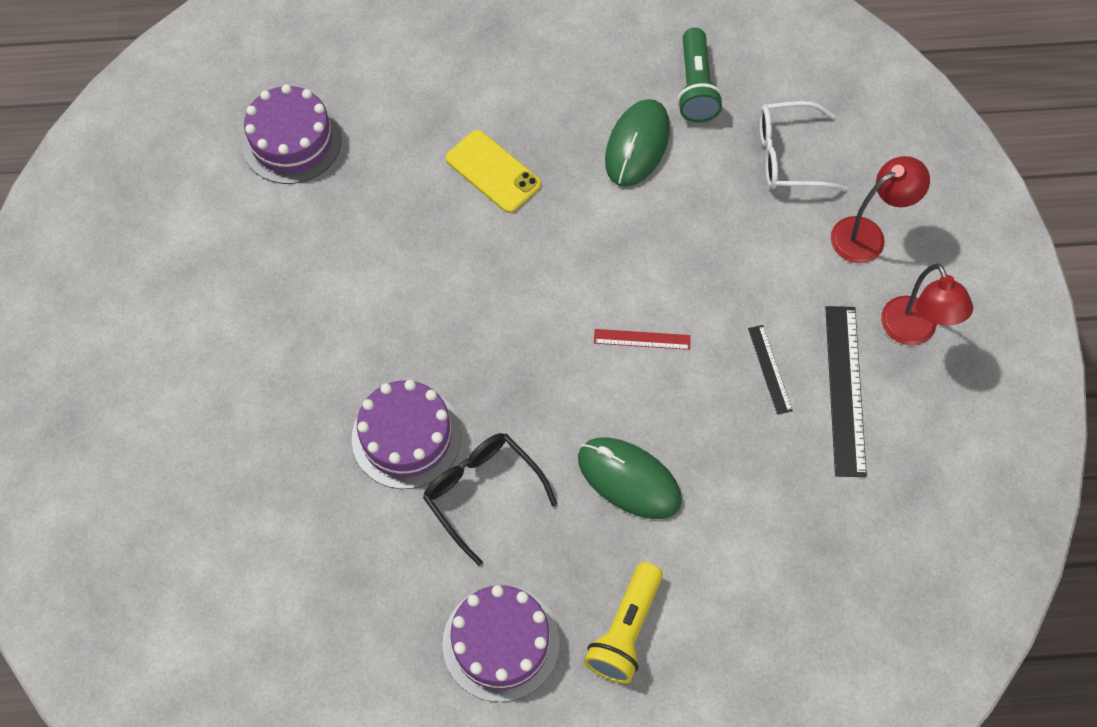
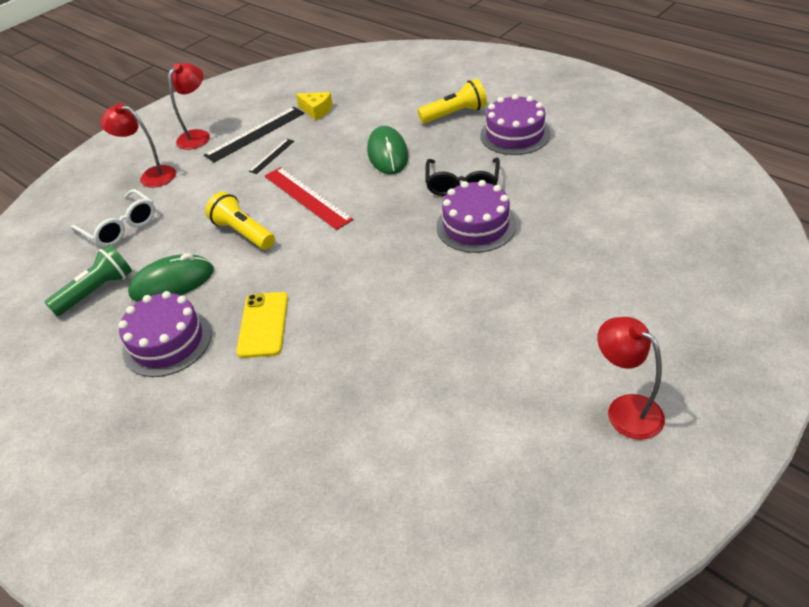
camera: 130 degrees left, 20 degrees down
purple cake [242,84,342,184] -> purple cake moved to [118,291,211,377]
red ruler [594,329,691,350] -> red ruler [264,167,354,230], size x1.88
none -> yellow flashlight [205,192,275,250]
none -> yellow cheese [296,92,333,120]
none -> red lamp [597,317,665,440]

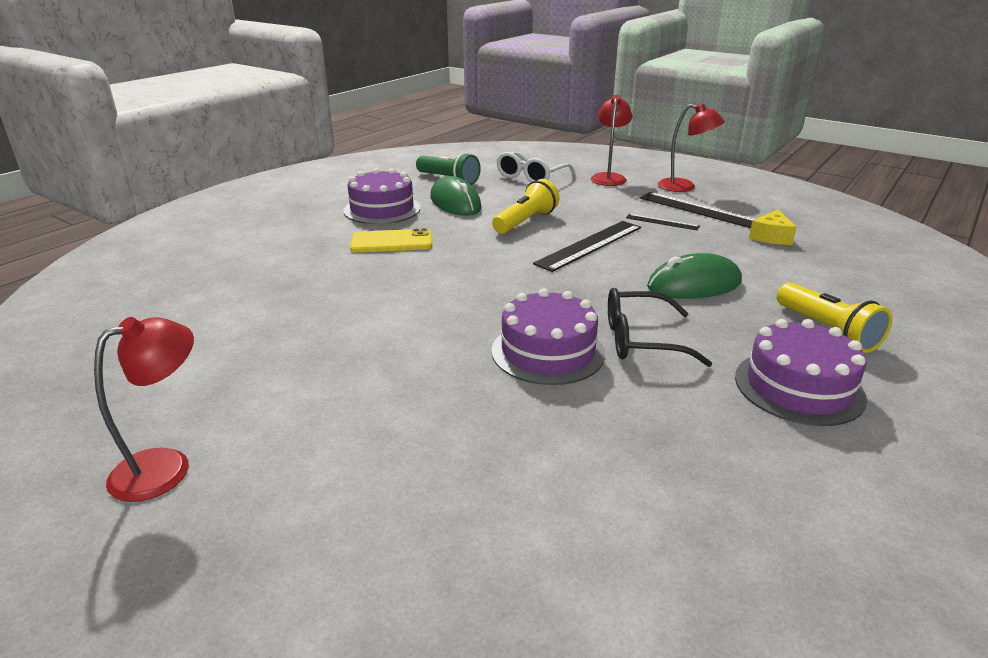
camera: 80 degrees right, 15 degrees down
red ruler [264,167,354,230] -> black ruler [533,221,641,272]

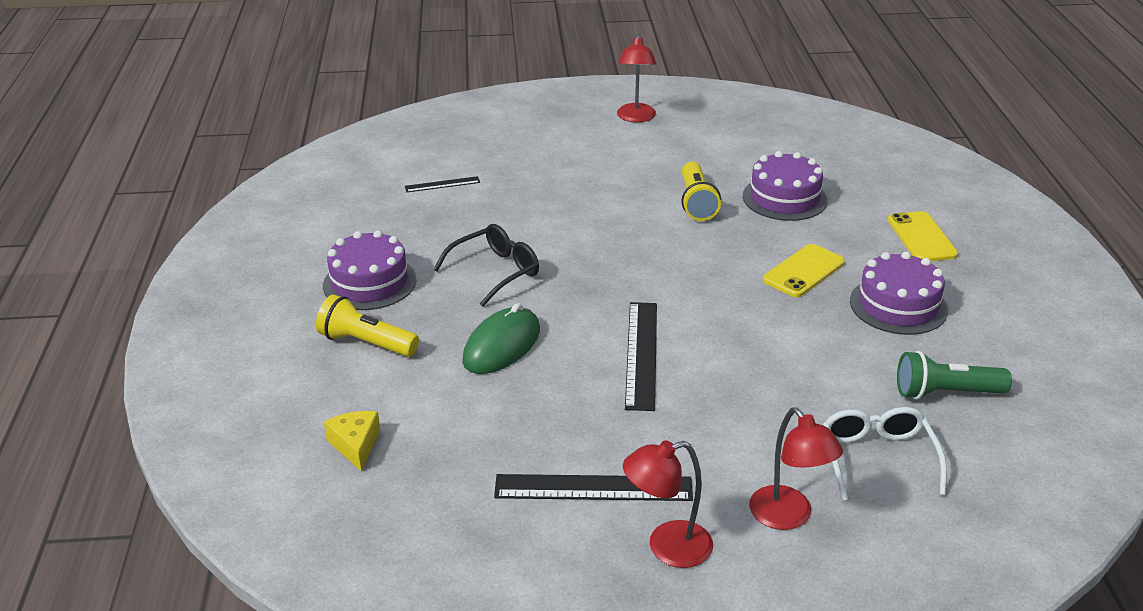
camera: 140 degrees right, 5 degrees up
green mouse [430,176,482,216] -> none
purple cake [491,288,605,385] -> purple cake moved to [743,151,827,221]
yellow flashlight [492,179,559,234] -> yellow flashlight moved to [681,162,721,221]
black ruler [626,214,700,230] -> black ruler moved to [405,176,480,192]
yellow cheese [749,209,797,245] -> yellow cheese moved to [324,411,380,471]
none -> yellow phone [888,211,958,261]

